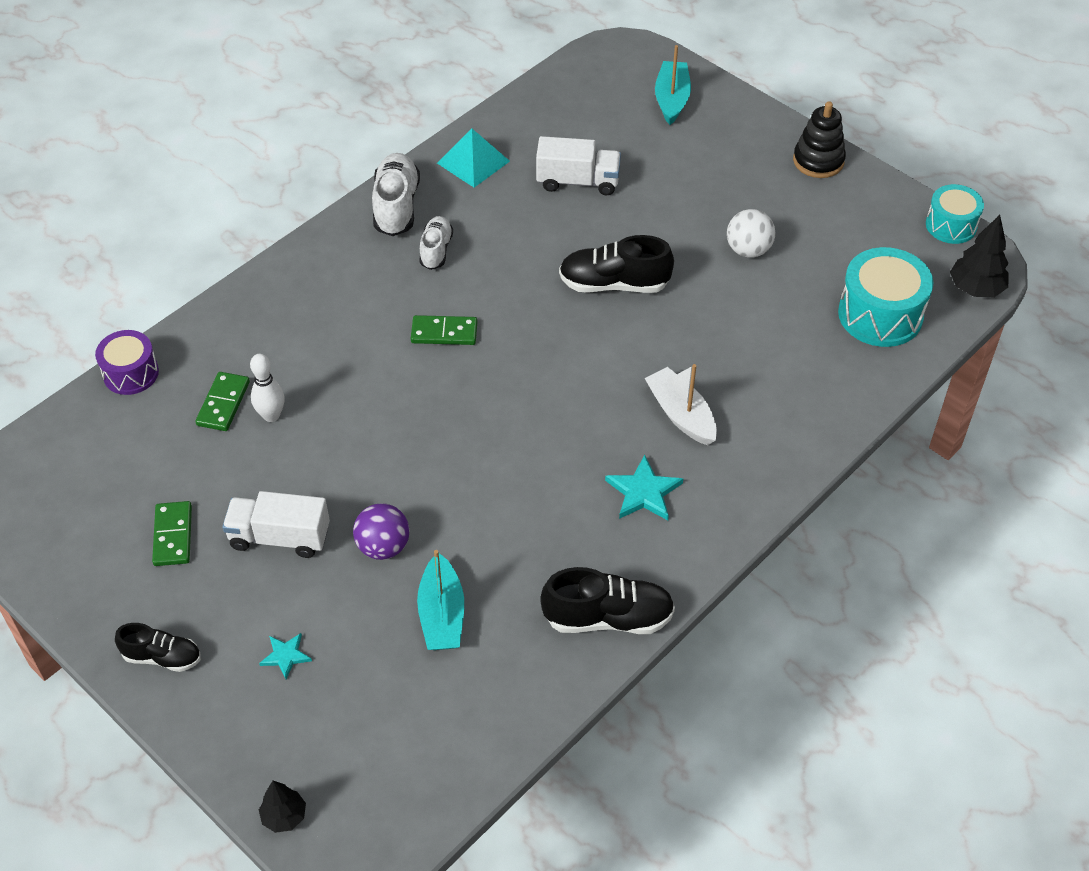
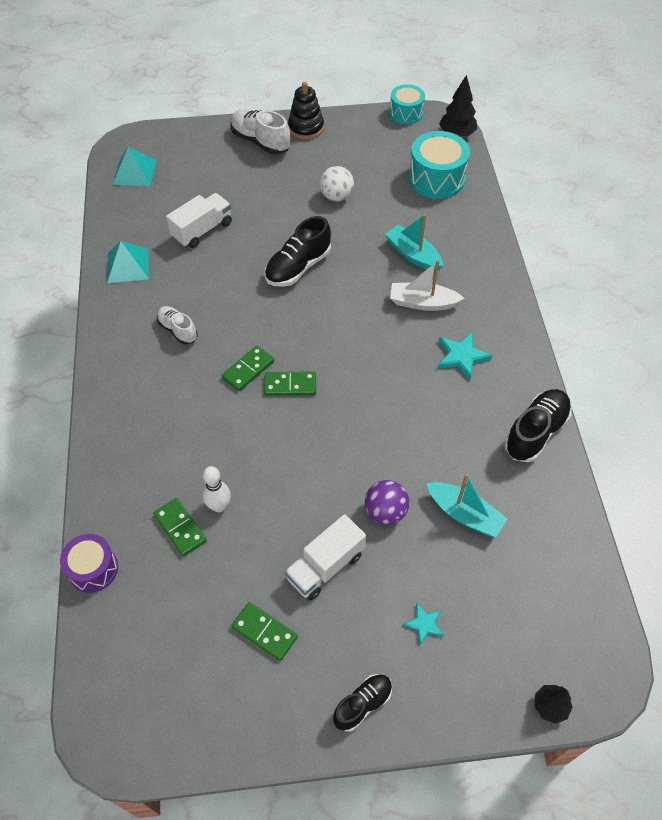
camera: 50 degrees left, 5 degrees up
white shoe [372,153,420,236] -> white shoe moved to [230,109,290,154]
turquoise boat [655,45,691,125] -> turquoise boat moved to [385,214,443,272]
none -> turquoise pyramid [113,146,157,186]
none -> green domino [264,371,316,396]

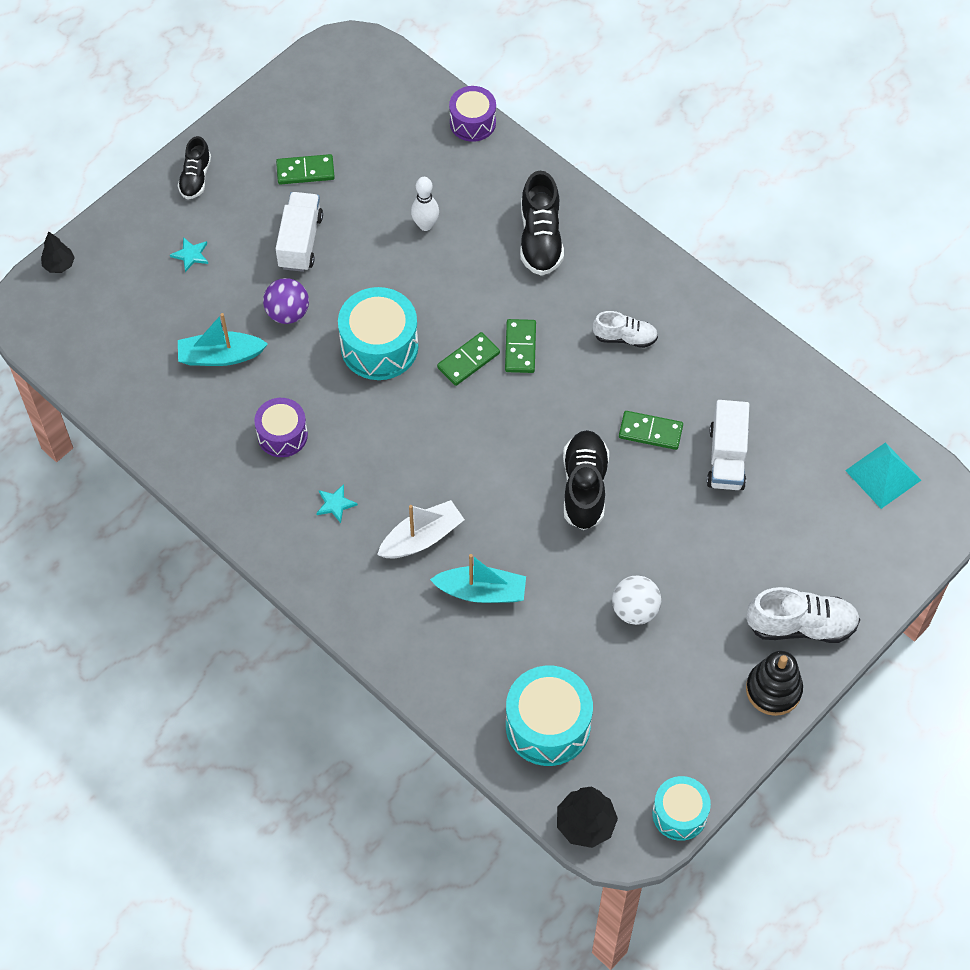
camera: 140 degrees right, 5 degrees up
turquoise pyramid [107,241,149,283] -> none
green domino [153,498,207,556] -> green domino moved to [619,411,683,450]
turquoise star [437,332,492,380] -> turquoise star [316,484,358,523], size x0.61
black shoe [504,389,572,462] -> black shoe moved to [520,171,564,276]
none -> purple drum [254,398,308,457]
none -> turquoise drum [338,287,418,380]

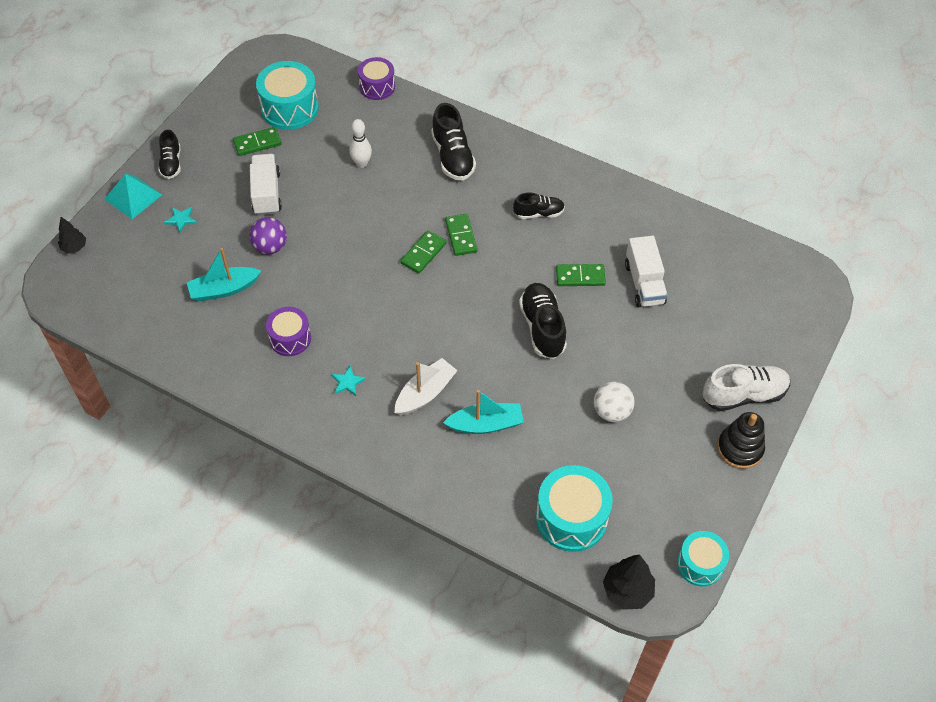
camera: 15 degrees left, 5 degrees down
turquoise drum [338,287,418,380] -> turquoise drum moved to [256,61,319,130]
white shoe [593,311,658,348] -> black shoe [513,192,565,219]
turquoise pyramid [845,442,921,509] -> turquoise pyramid moved to [105,174,162,219]

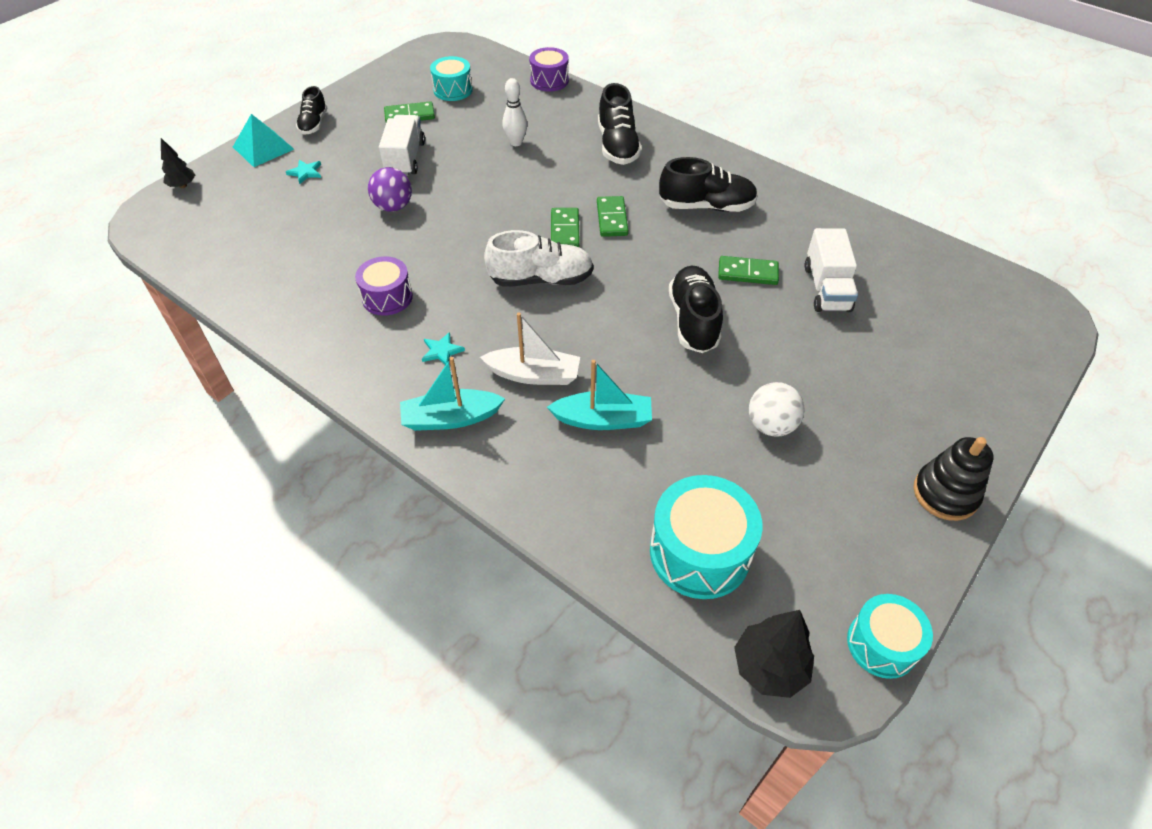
camera: 10 degrees right, 5 degrees down
turquoise boat [187,248,261,301] -> turquoise boat moved to [400,357,505,431]
turquoise drum [256,61,319,130] -> turquoise drum [430,56,473,101], size x0.63
white boat [395,358,458,415] -> white boat turned 45 degrees clockwise [480,313,580,385]
green domino [400,230,446,274] -> green domino turned 45 degrees counterclockwise [551,208,580,247]
black shoe [513,192,565,219] -> black shoe [659,157,758,212], size x1.61
white shoe [703,364,790,411] -> white shoe moved to [484,230,594,287]

